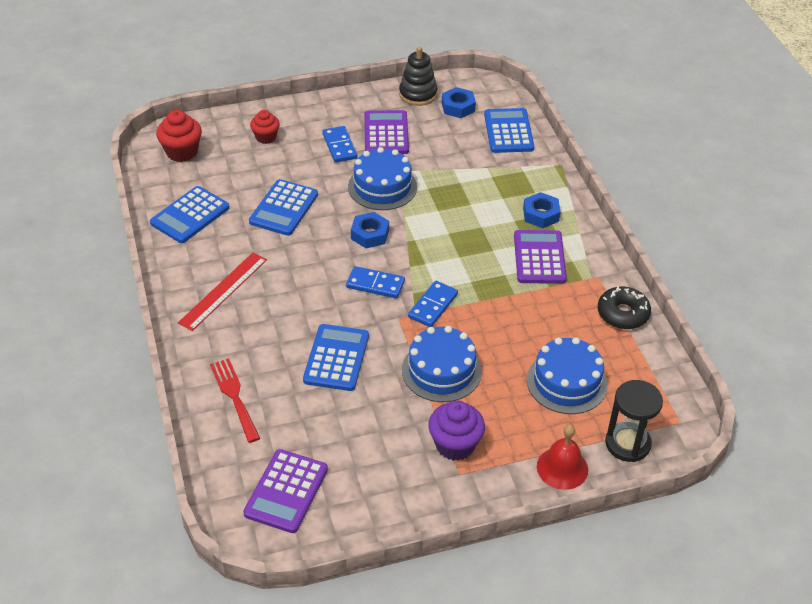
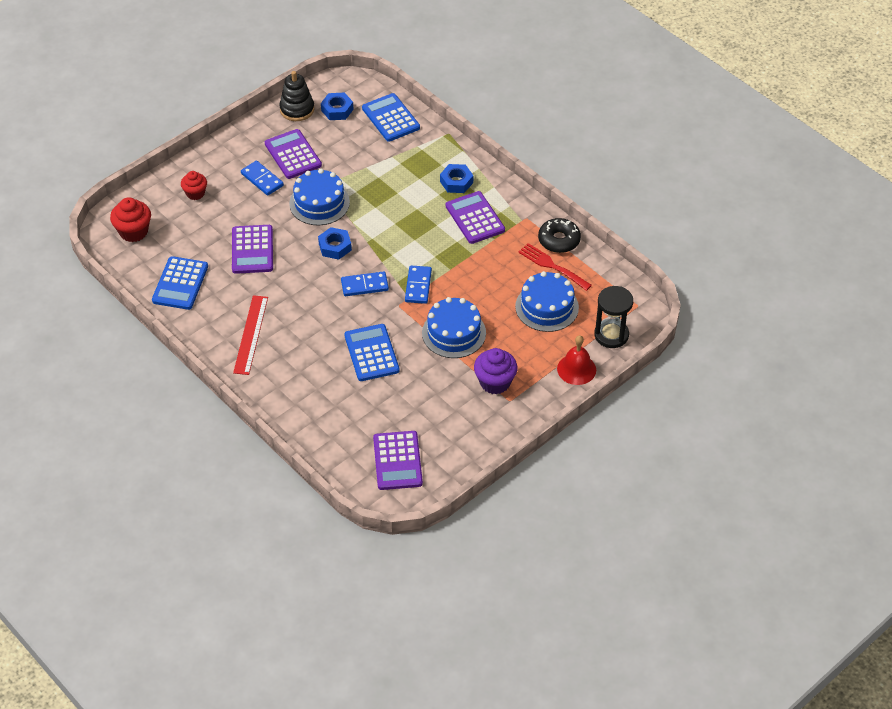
camera: 25 degrees left, 5 degrees up
red fork [210,358,260,443] -> red fork moved to [518,243,592,291]
blue calculator [249,179,318,236] -> purple calculator [232,225,273,274]

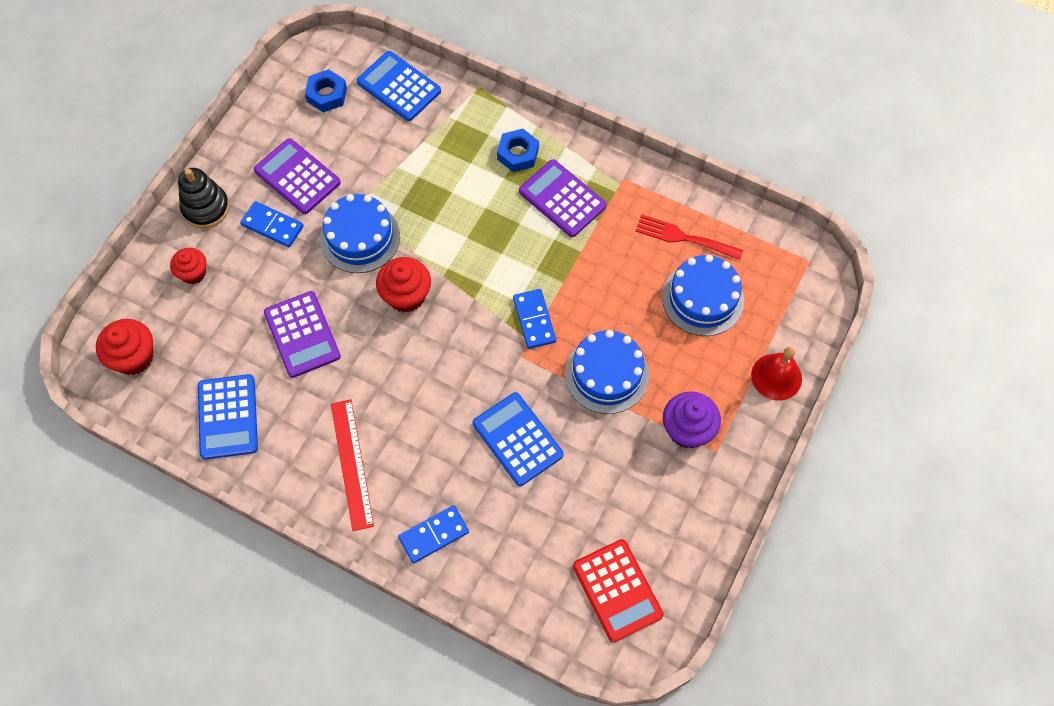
camera: 20 degrees left, 15 degrees up
black stacking toy [279,71,314,121] -> black stacking toy moved to [178,168,230,228]
blue nut [318,227,352,260] -> red cupcake [376,257,431,313]
blue domino [341,271,389,296] -> blue domino moved to [398,505,469,563]
purple calculator [373,431,423,490] -> red calculator [573,539,664,642]
black donut [538,218,581,253] -> none
black hourglass [594,286,633,348] -> none

